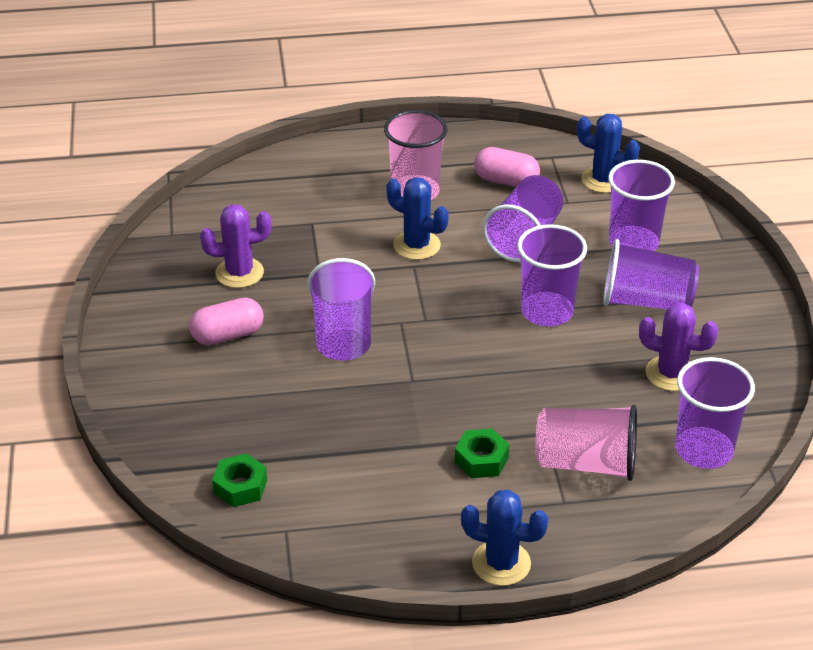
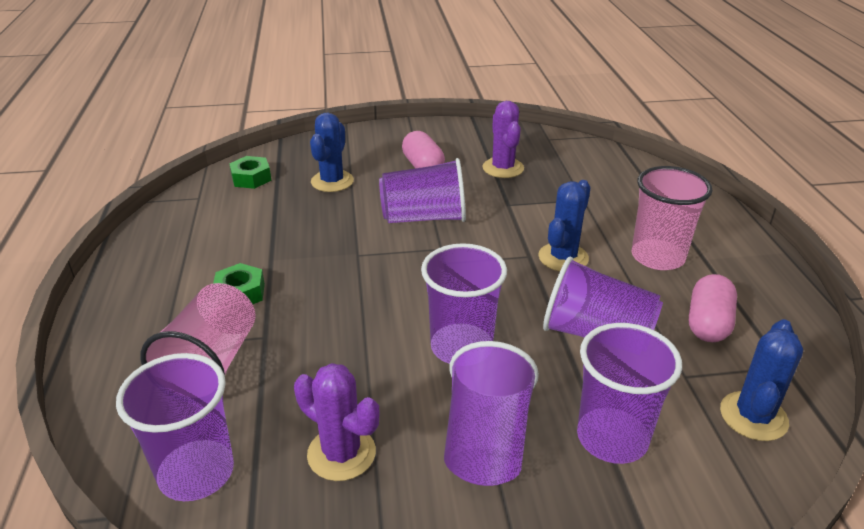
camera: 90 degrees right, 5 degrees down
blue cactus [461,490,548,586] -> blue cactus moved to [310,113,354,192]
purple cactus [639,303,718,391] -> purple cactus turned 75 degrees counterclockwise [294,363,380,481]

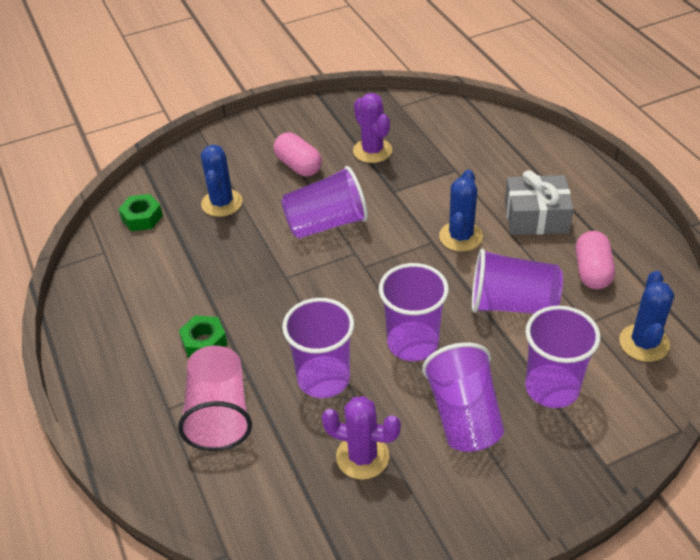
camera: 15 degrees left, 10 degrees up
purple cup [116,353,234,501] -> purple cup moved to [282,298,354,398]
pink cup [632,166,712,270] -> grey gift [505,170,574,235]

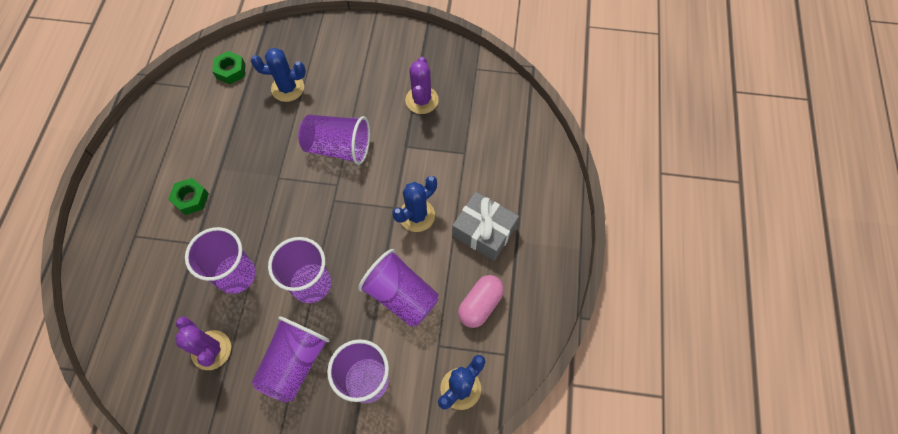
camera: 30 degrees right, 20 degrees up
pink cup [178,346,252,451] -> none
blue cactus [201,144,243,217] -> blue cactus turned 60 degrees clockwise [251,48,306,102]
pink capsule [273,133,322,176] -> none

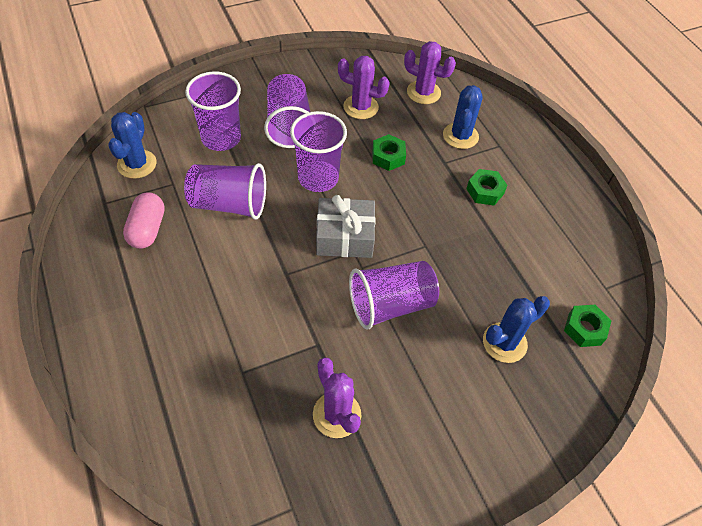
camera: 145 degrees right, 10 degrees down
purple cup [185,227,256,294] -> green nut [372,134,406,171]
blue cactus [392,176,437,232] -> blue cactus moved to [443,85,483,149]
grey gift [452,192,519,261] -> grey gift moved to [316,195,376,258]
none -> purple cactus [404,41,456,104]

